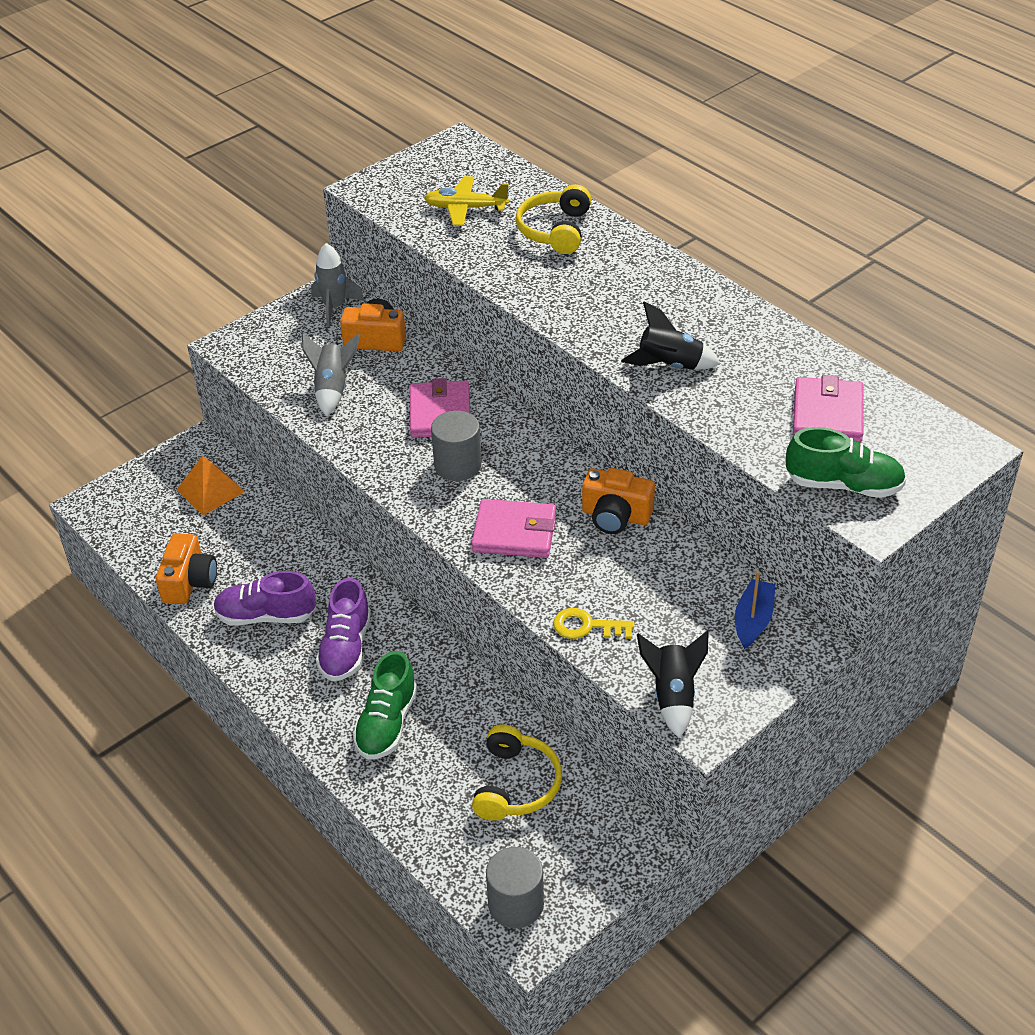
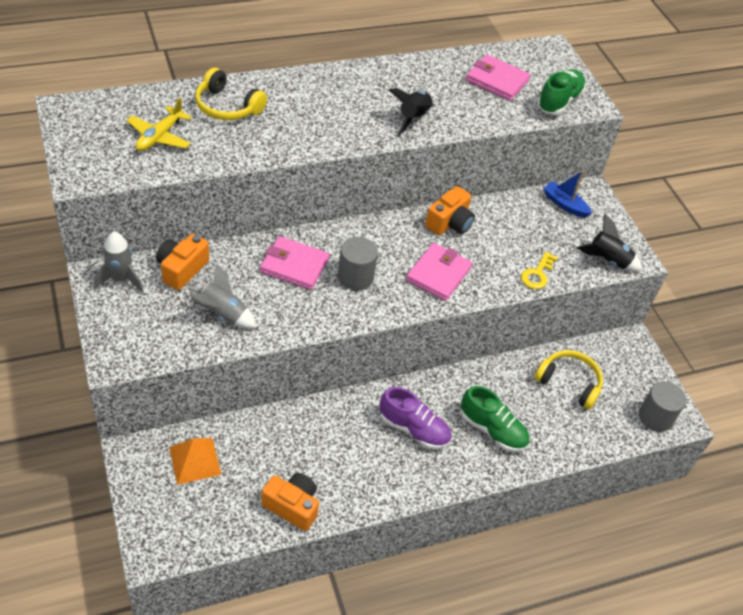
camera: 75 degrees left, 5 degrees up
purple shoe [213,571,316,626] -> none

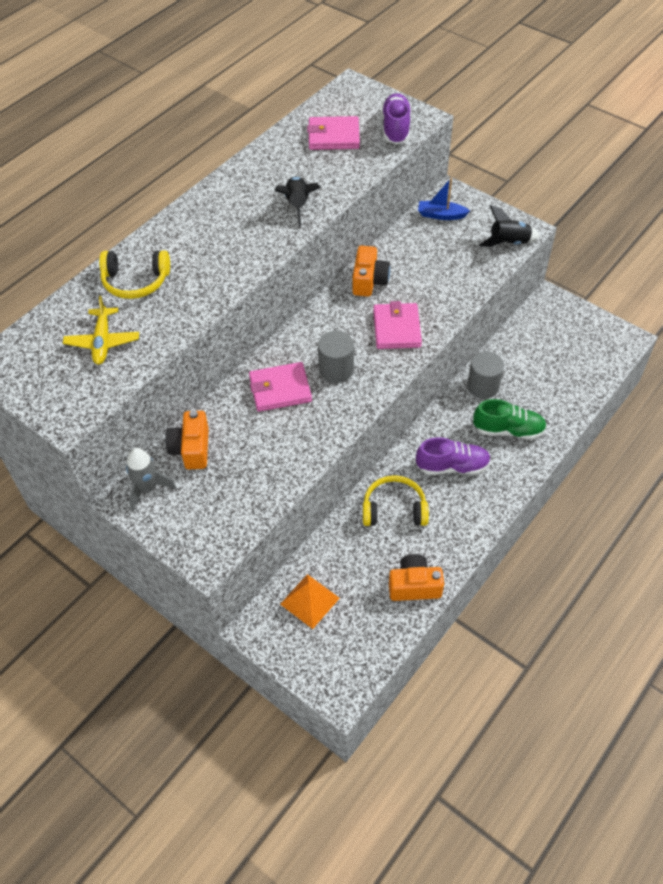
camera: 25 degrees left, 5 degrees up
grey rocket [189,263,256,329] -> none
yellow key [521,252,558,289] -> none
yellow headphones [534,350,603,410] -> yellow headphones moved to [363,475,429,526]
green shoe [537,69,586,115] -> purple shoe [381,93,411,144]
grey cylinder [639,381,686,432] -> grey cylinder moved to [467,351,504,399]

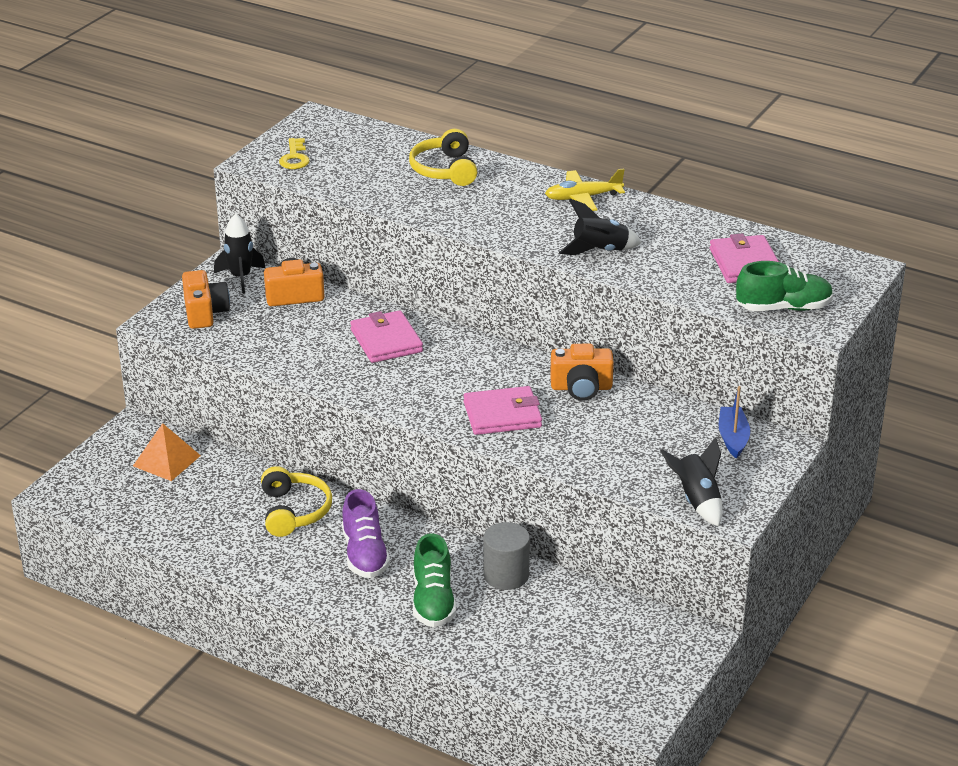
camera: 80 degrees right, 20 degrees down
yellow plane [63,296,139,365] -> yellow plane moved to [545,169,625,211]
grey rocket [126,448,176,510] -> black rocket [214,213,265,294]
grey cylinder [318,331,354,383] -> none
purple shoe [381,93,411,144] -> green shoe [736,261,833,311]
orange camera [389,554,444,601] -> orange camera moved to [182,270,230,329]
none -> yellow key [279,138,310,169]

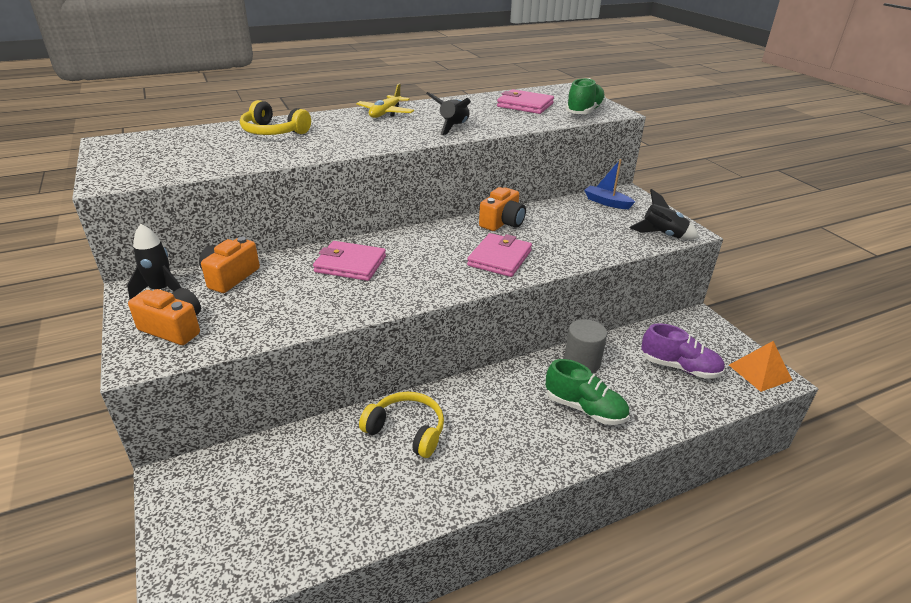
camera: 55 degrees left, 0 degrees up
orange pyramid [133,423,201,481] -> orange pyramid moved to [729,341,792,392]
yellow key [279,138,310,169] -> none
purple shoe [342,489,390,578] -> purple shoe moved to [641,323,725,379]

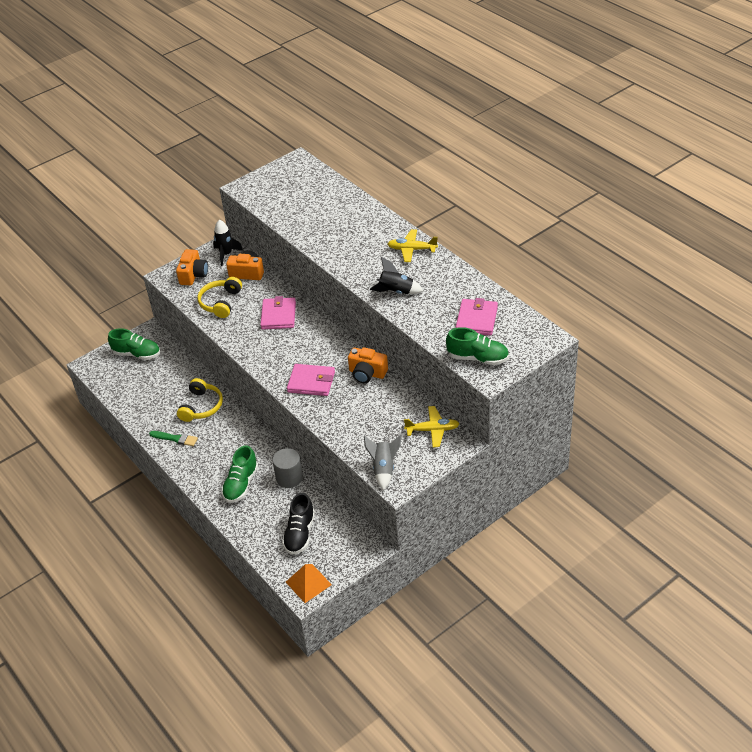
camera: 80 degrees right, 10 degrees up
yellow headphones [240,100,311,135] -> yellow headphones moved to [197,277,242,318]
blue boat [584,159,635,209] -> yellow plane [404,406,460,448]
black rocket [629,189,699,240] -> grey rocket [364,435,401,491]
purple shoe [641,323,725,379] -> black shoe [282,493,315,555]
none -> green shoe [108,328,160,360]
none -> green brush [149,431,198,446]

